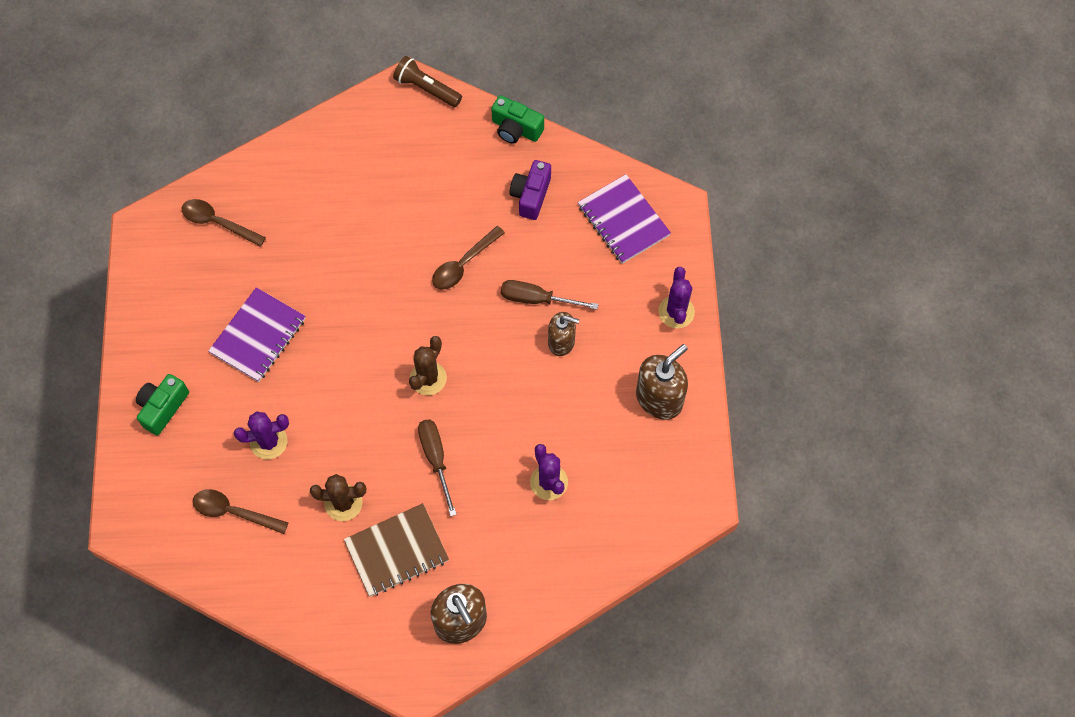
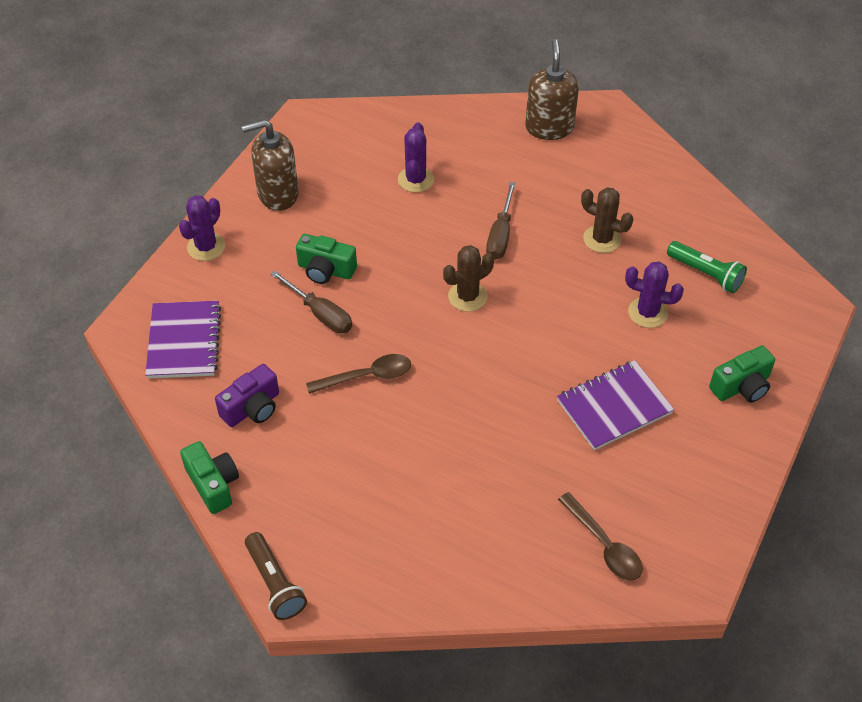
camera: 150 degrees left, 15 degrees down
brown spoon [193,489,288,534] -> green flashlight [667,241,747,293]
brown notebook [344,503,449,597] -> none
brown soap dispenser [548,312,579,356] -> green camera [296,234,357,284]

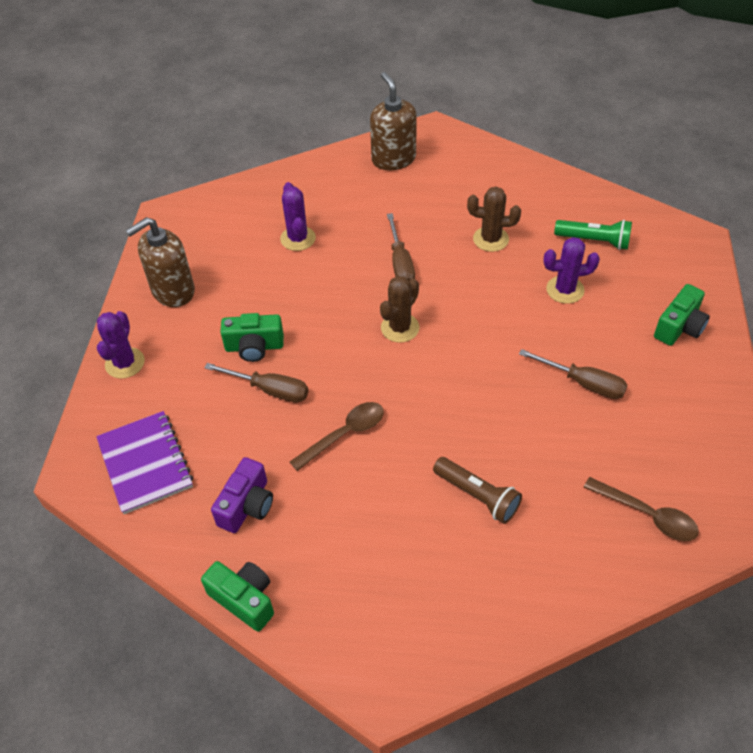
camera: 20 degrees left, 0 degrees up
brown flashlight [245,532,307,620] -> brown flashlight moved to [433,457,522,524]
purple notebook [557,360,674,450] -> brown screwdriver [519,349,628,399]

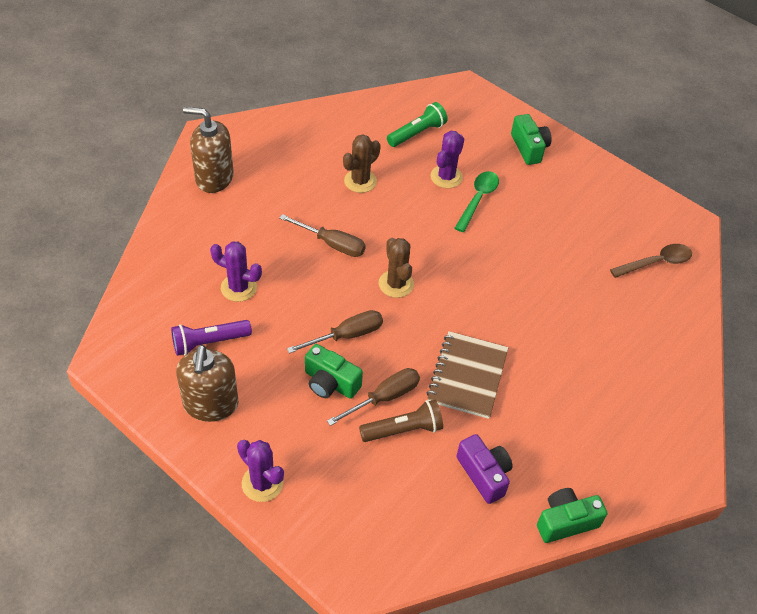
camera: 60 degrees left, 0 degrees up
purple notebook [96,411,193,514] -> none
green camera [220,313,284,362] -> green camera turned 90 degrees clockwise [305,344,363,399]
brown spoon [290,402,384,471] -> brown notebook [427,331,508,419]
brown flashlight [433,457,522,524] -> brown flashlight moved to [359,400,443,442]
brown screwdriver [519,349,628,399] -> brown screwdriver moved to [287,310,383,354]
none -> purple flashlight [171,320,252,356]
none -> green spoon [455,171,499,232]

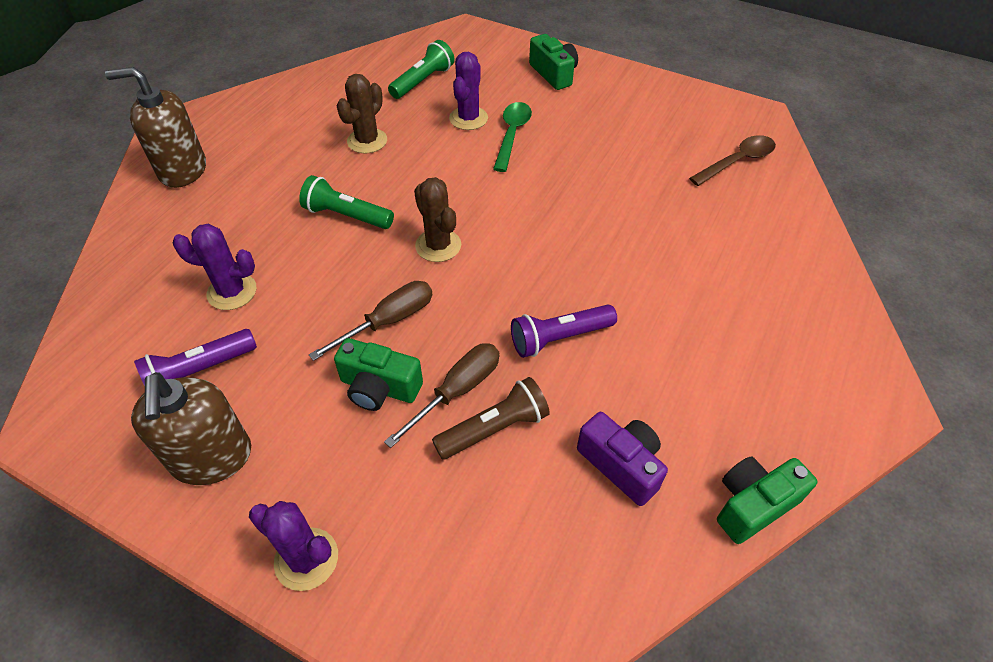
camera: 10 degrees left, 0 degrees up
brown screwdriver [279,214,366,257] -> green flashlight [299,175,394,229]
brown notebook [427,331,508,419] -> purple flashlight [511,305,617,358]

